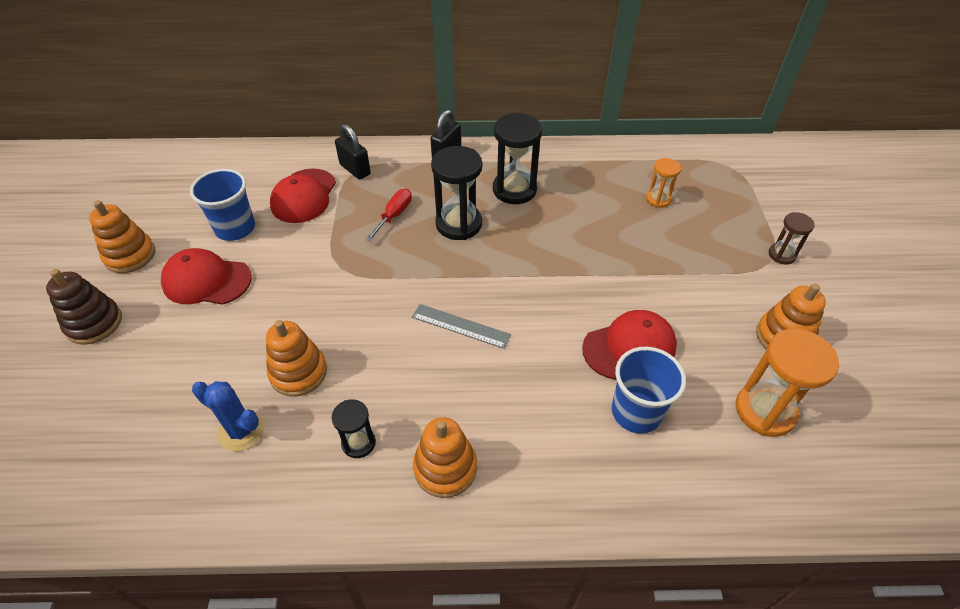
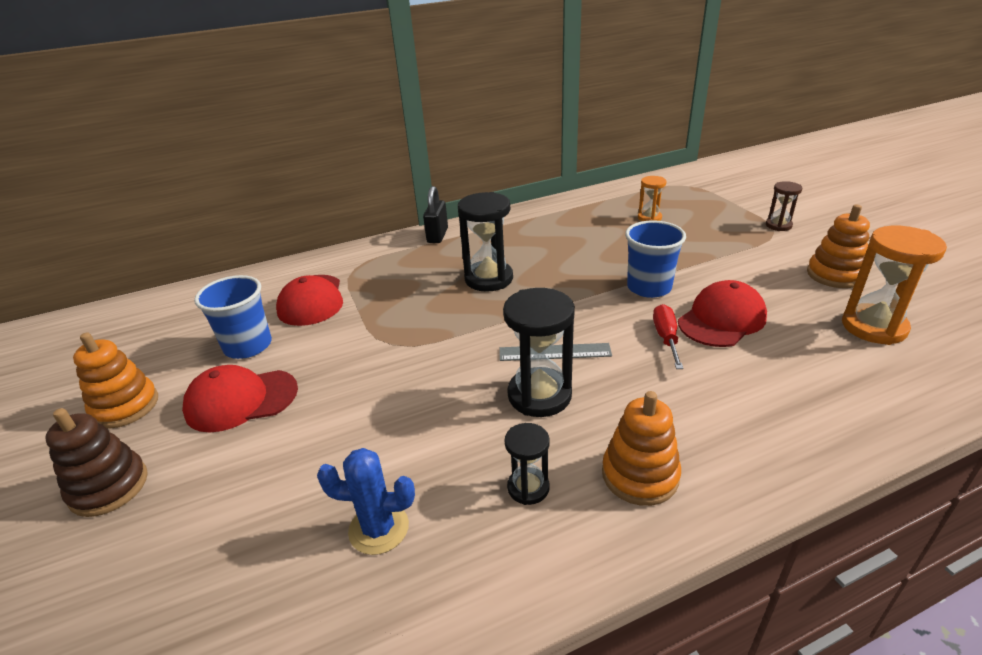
camera: 20 degrees left, 15 degrees down
orange stacking toy [266,320,327,397] -> none
black padlock [335,124,371,180] -> none
red screwdriver [365,189,412,241] -> red screwdriver moved to [653,304,684,369]
black hourglass [493,113,542,204] -> black hourglass moved to [503,288,575,417]
blue cup [612,347,686,434] -> blue cup moved to [625,220,686,298]

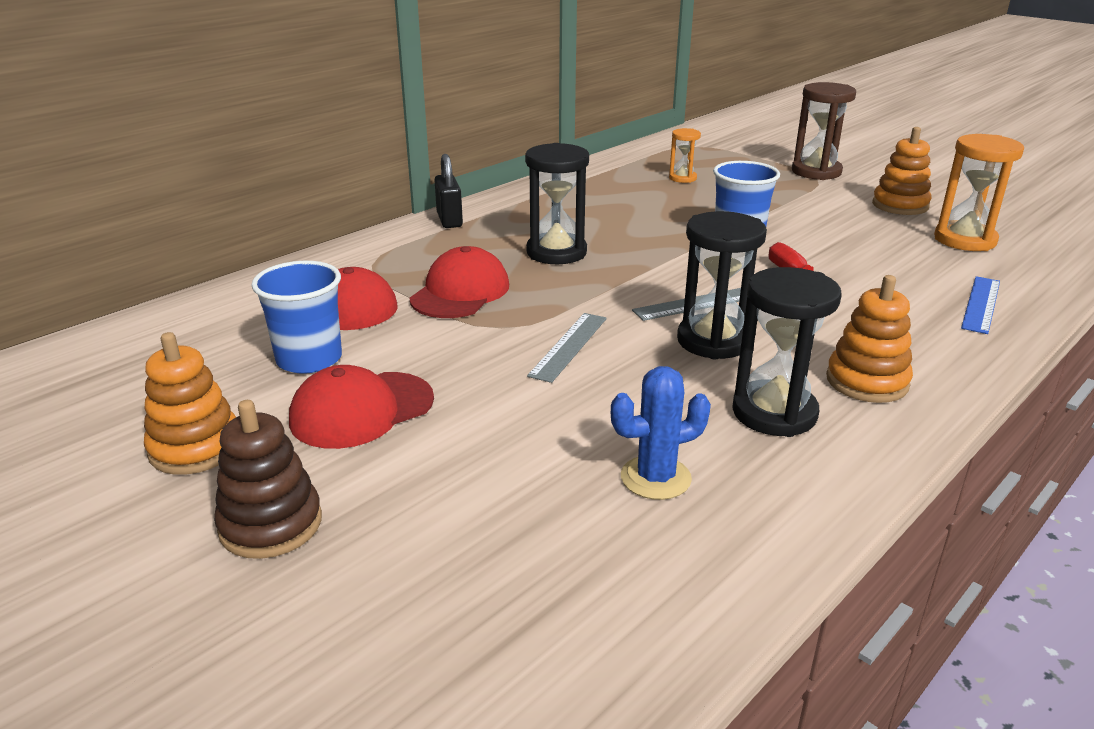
camera: 25 degrees left, 5 degrees down
black hourglass [505,423,550,505] -> black hourglass [732,267,842,437], size x1.80
red cap [678,280,767,347] -> red cap moved to [410,246,509,318]
brown hourglass [766,181,803,231] -> brown hourglass [792,82,856,180], size x1.80
none -> grey ruler [527,313,607,383]
none -> blue ruler [961,276,1000,334]

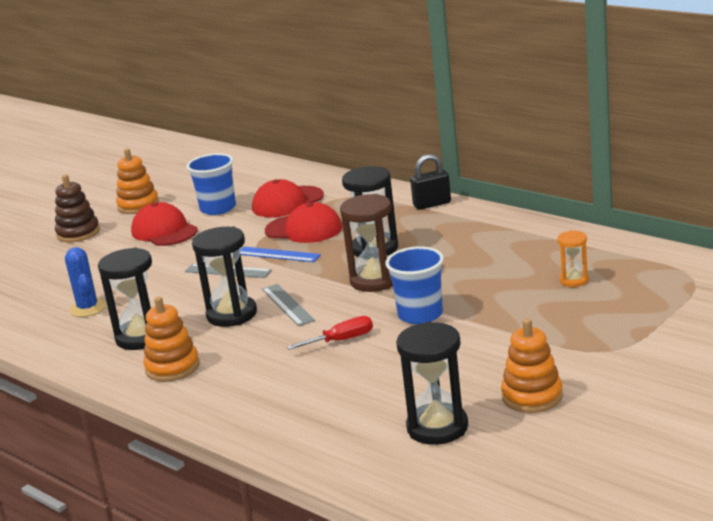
camera: 90 degrees right, 5 degrees down
brown hourglass [792,82,856,180] -> brown hourglass moved to [340,194,393,292]
orange hourglass [934,134,1024,251] -> black hourglass [396,322,468,445]
blue ruler [961,276,1000,334] -> blue ruler moved to [240,247,321,262]

